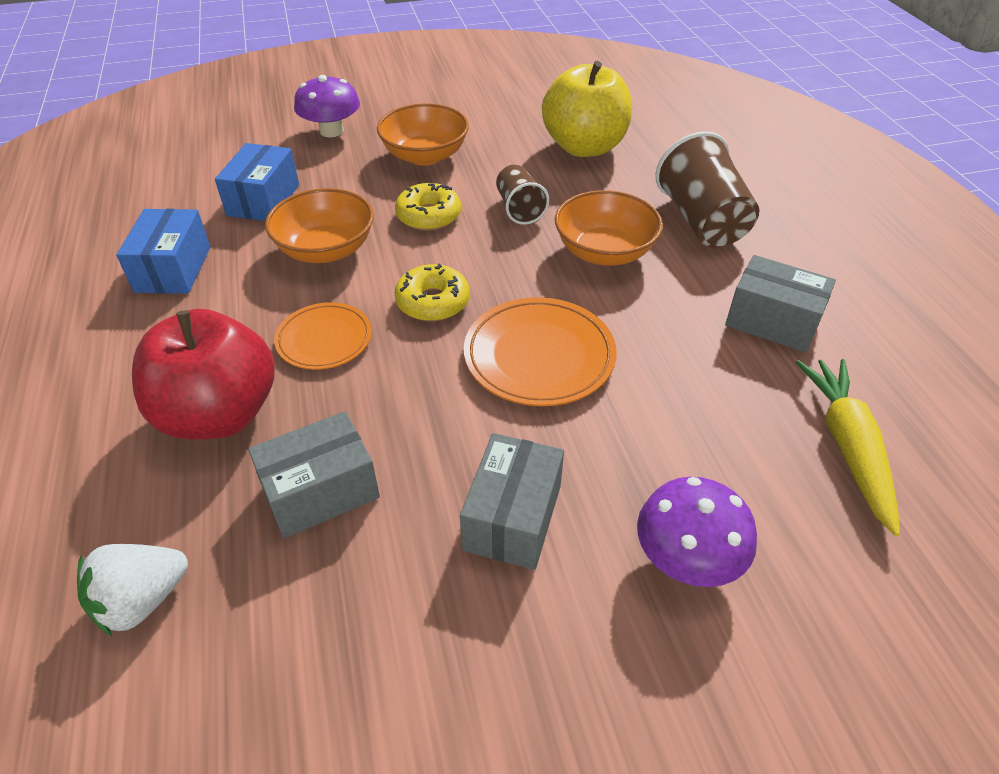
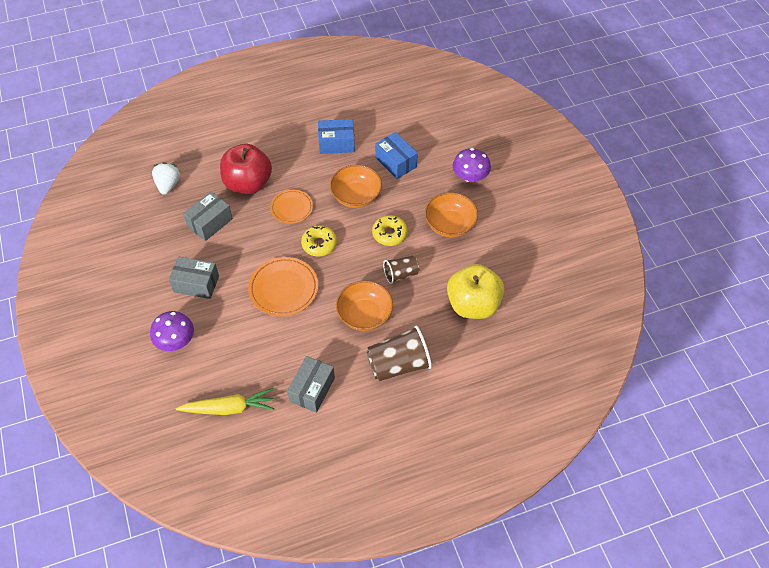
camera: 85 degrees right, 10 degrees up
white strawberry [77,544,188,636] -> white strawberry turned 45 degrees clockwise [152,162,180,195]
blue box [215,143,299,221] -> blue box turned 45 degrees clockwise [375,132,418,179]
grey box [248,411,380,538] -> grey box turned 75 degrees clockwise [183,191,233,241]

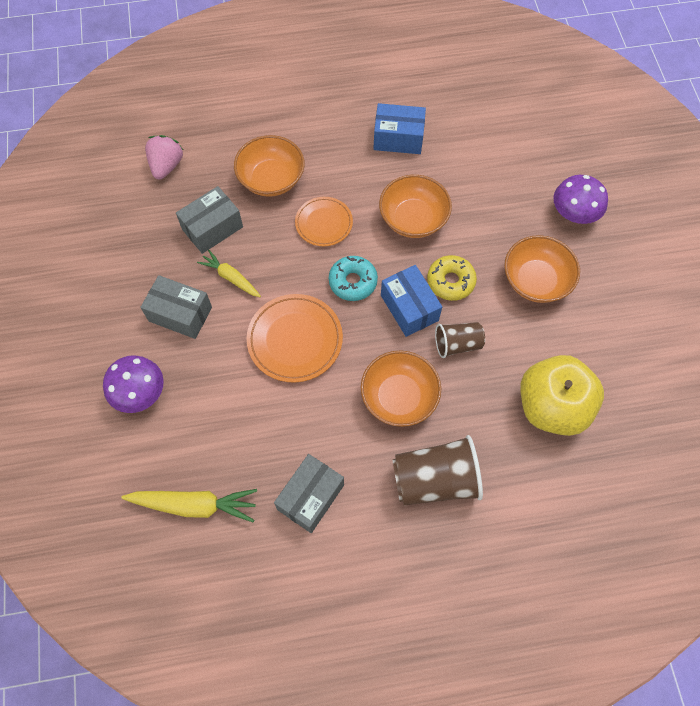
camera: 10 degrees right, 10 degrees up
white strawberry [152,162,180,195] -> pink strawberry [145,135,183,179]
red apple [220,144,272,194] -> orange bowl [234,135,305,197]
yellow donut [301,225,337,256] -> turquoise donut [329,256,378,301]
blue box [375,132,418,179] -> blue box moved to [381,265,442,337]
none -> yellow carrot [197,250,261,297]

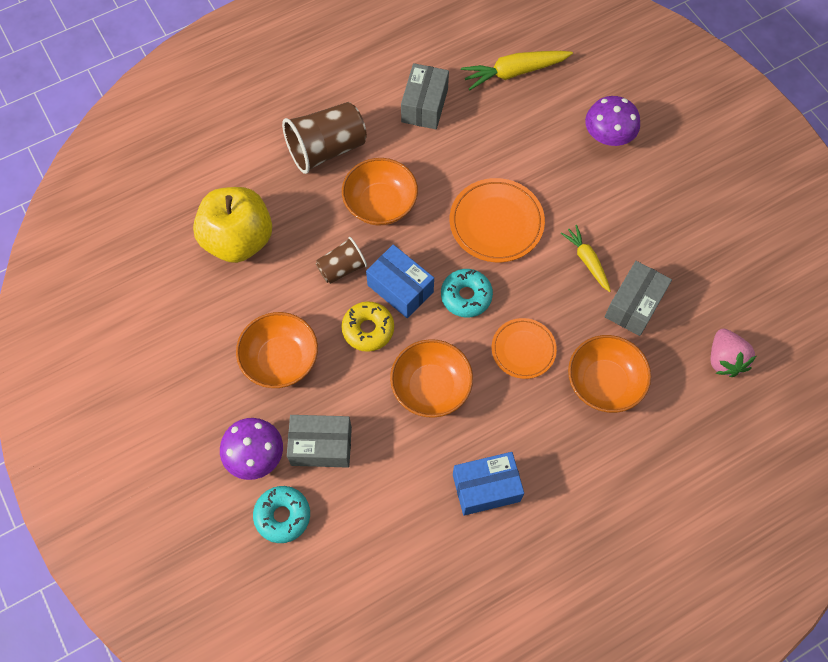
camera: 160 degrees right, 0 degrees up
grey box [140,275,212,339] -> grey box moved to [287,415,352,468]
yellow carrot [197,250,261,297] -> yellow carrot turned 135 degrees counterclockwise [561,225,611,292]
none -> turquoise donut [253,486,310,543]

